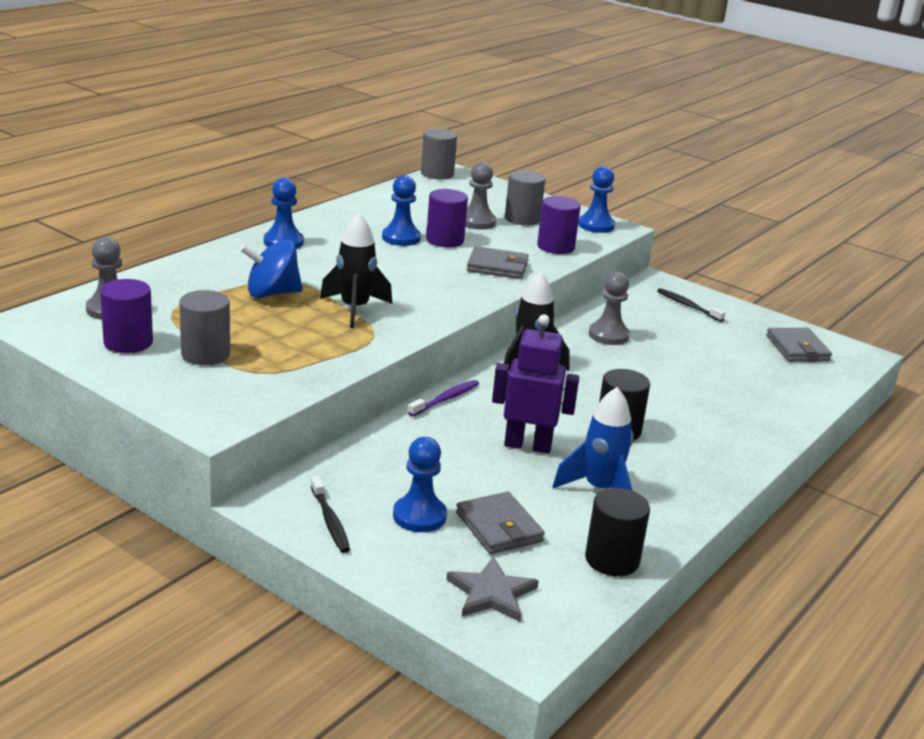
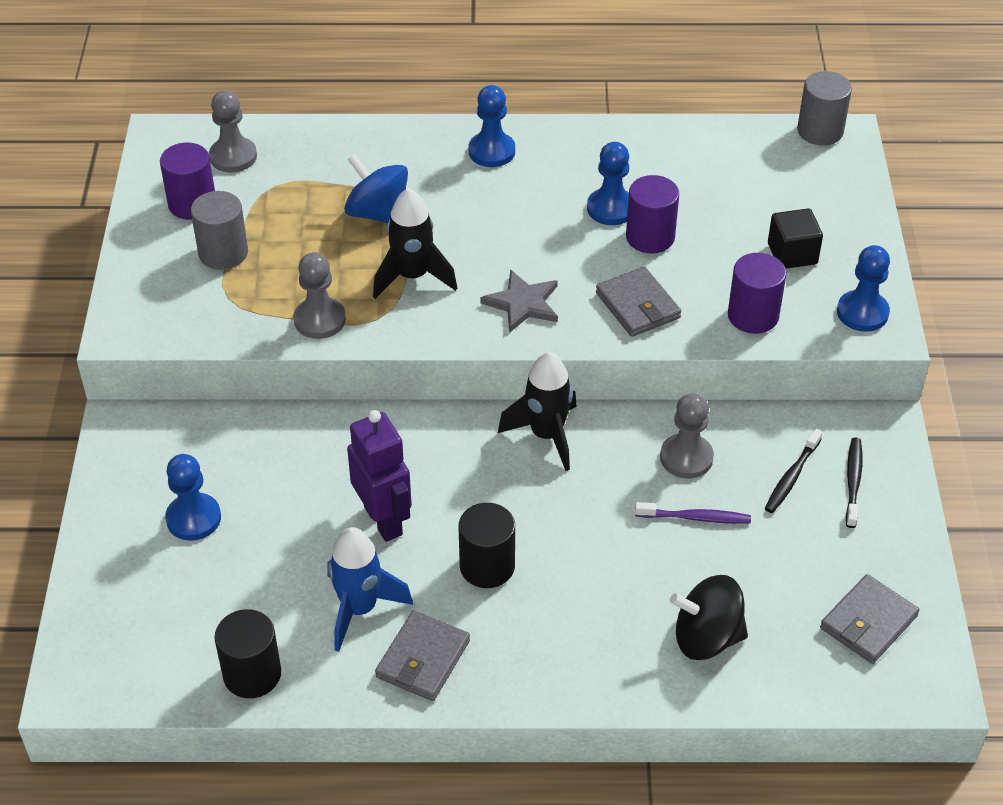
camera: 55 degrees right, 20 degrees up
black toothbrush [311,476,350,553] -> black toothbrush moved to [765,428,822,513]
purple toothbrush [408,380,479,416] -> purple toothbrush moved to [635,502,751,524]
grey star [446,556,539,622] -> grey star moved to [480,269,558,333]
grey wallet [456,492,545,554] -> grey wallet moved to [375,611,470,701]
grey pawn [466,162,496,230] -> grey pawn moved to [294,252,346,339]
grey cylinder [505,170,545,226] -> black cube [768,208,823,269]
none -> black spinning top [670,575,748,660]

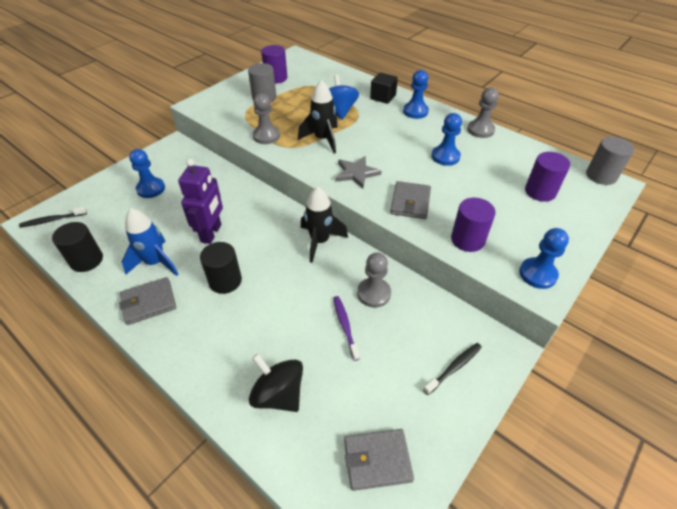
camera: 40 degrees right, 0 degrees up
grey pawn [209,90,257,173] -> grey pawn moved to [467,87,499,138]
purple cylinder [626,175,679,253] -> purple cylinder moved to [525,152,570,202]
purple toothbrush [635,502,751,524] -> purple toothbrush turned 150 degrees counterclockwise [333,296,360,361]
black toothbrush [765,428,822,513] -> black toothbrush moved to [19,207,87,227]
black cube [768,208,823,269] -> black cube moved to [370,72,398,104]

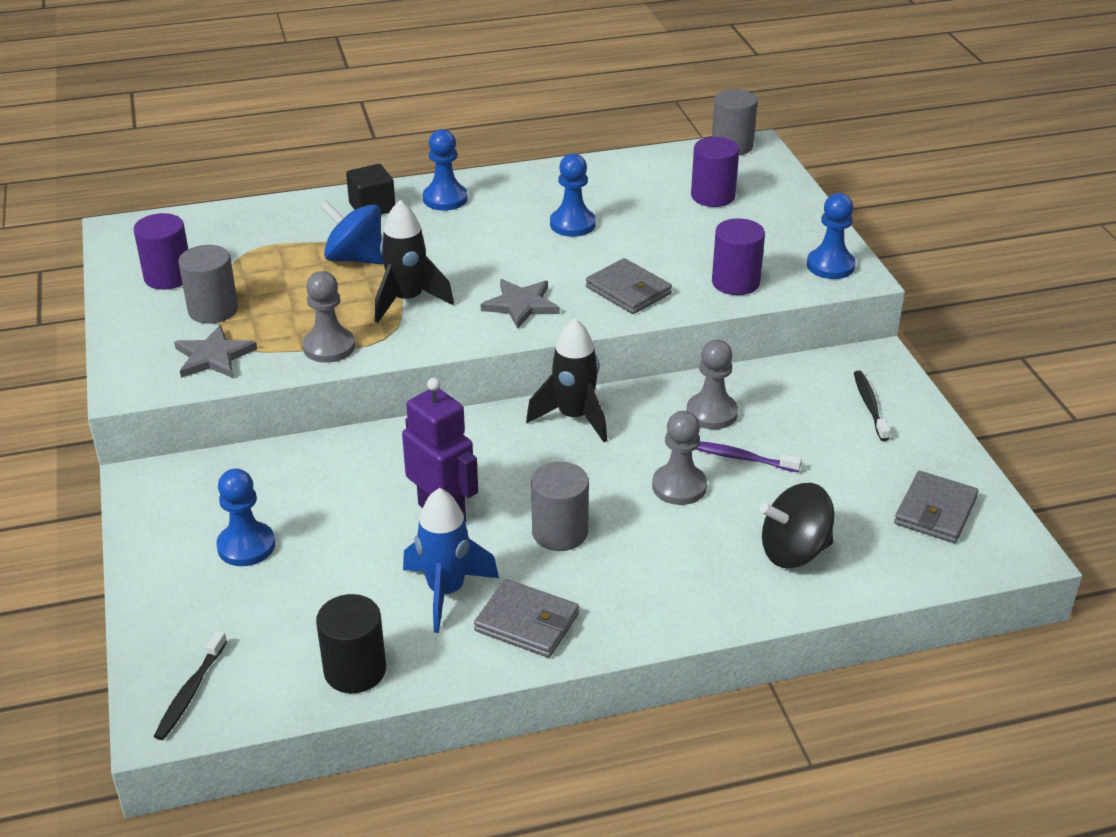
camera: 55 degrees left, 10 degrees down
grey wallet [119,277,176,325] -> grey wallet turned 75 degrees counterclockwise [474,579,579,658]
black cylinder [200,242,242,294] -> grey cylinder [531,462,589,551]
grey pawn [467,87,499,138] -> grey pawn moved to [652,411,707,505]
none -> grey star [174,325,257,378]

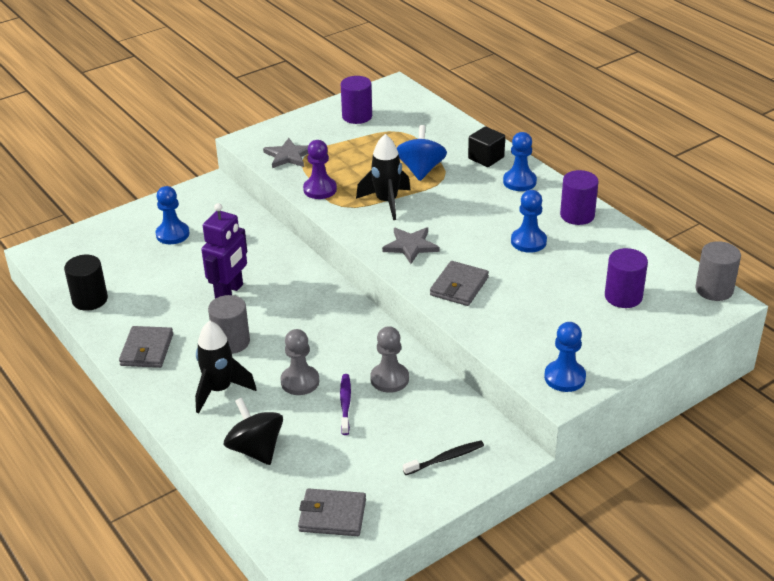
camera: 70 degrees right, 0 degrees up
black toothbrush [154,631,227,740] -> none
grey cylinder [179,245,238,324] -> none
grey pawn [303,271,355,363] -> purple pawn [303,140,337,199]
blue rocket [403,488,499,633] -> none
black rocket [526,319,607,442] -> black rocket moved to [195,320,256,413]
purple cylinder [712,218,765,295] -> purple cylinder moved to [560,170,599,225]

